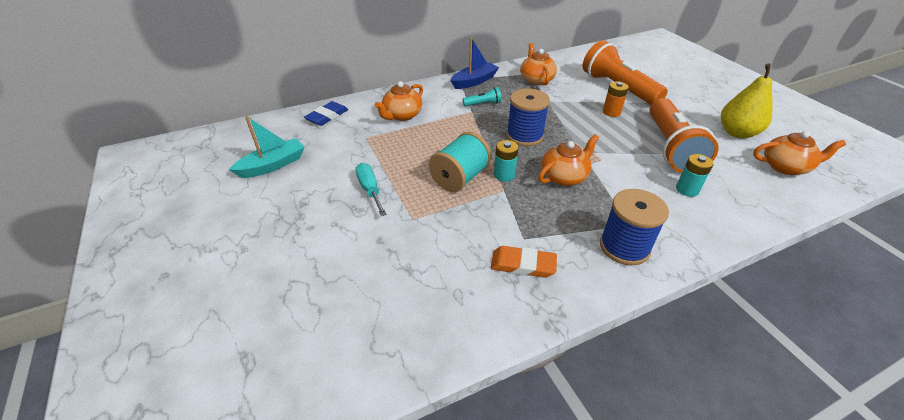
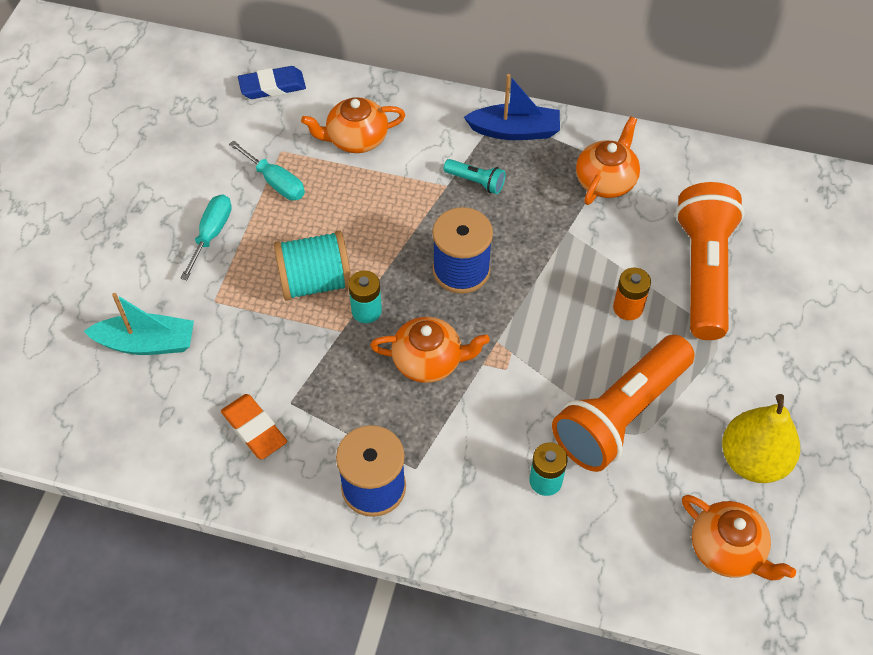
camera: 40 degrees right, 15 degrees up
turquoise boat [229,116,305,178] -> turquoise boat moved to [84,293,194,355]
none -> turquoise screwdriver [229,140,305,200]

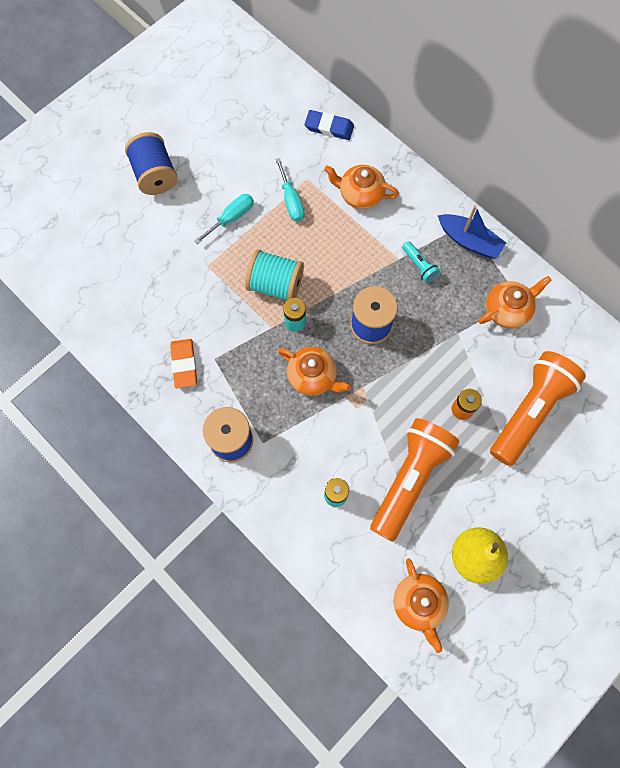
camera: 30 degrees right, 15 degrees up
turquoise boat [84,293,194,355] -> none
orange flashlight [552,335,695,472] -> orange flashlight turned 135 degrees clockwise [370,418,459,542]
none -> blue spool [125,132,178,195]

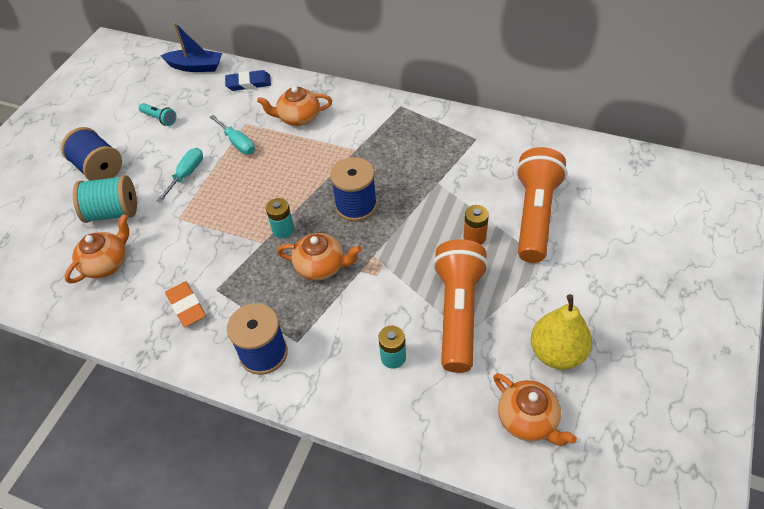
camera: 20 degrees left, 20 degrees down
turquoise spool [245,249,304,301] -> turquoise spool moved to [73,175,137,223]
turquoise flashlight [402,241,440,283] -> turquoise flashlight moved to [139,103,176,126]
blue boat [438,205,506,259] -> blue boat moved to [161,22,222,72]
orange teapot [479,276,552,328] -> orange teapot moved to [65,214,129,284]

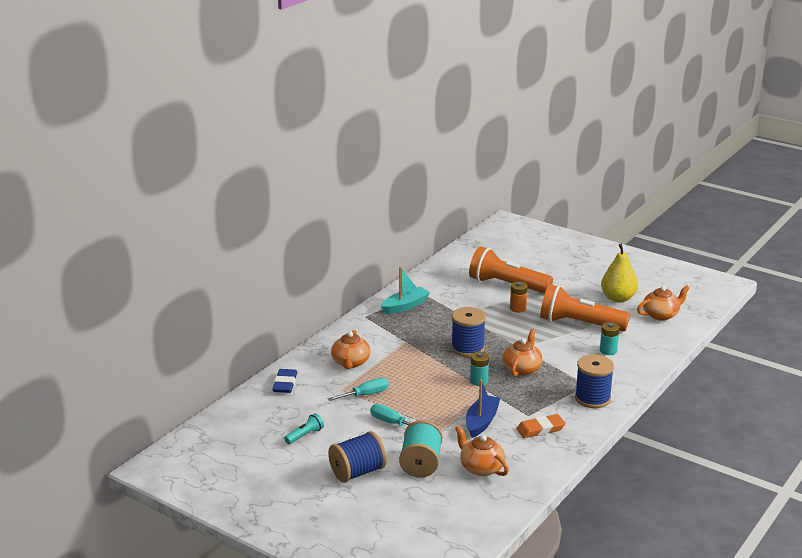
camera: 80 degrees left, 25 degrees down
blue boat [161,22,222,72] -> blue boat moved to [466,379,500,438]
none -> turquoise boat [381,267,430,314]

